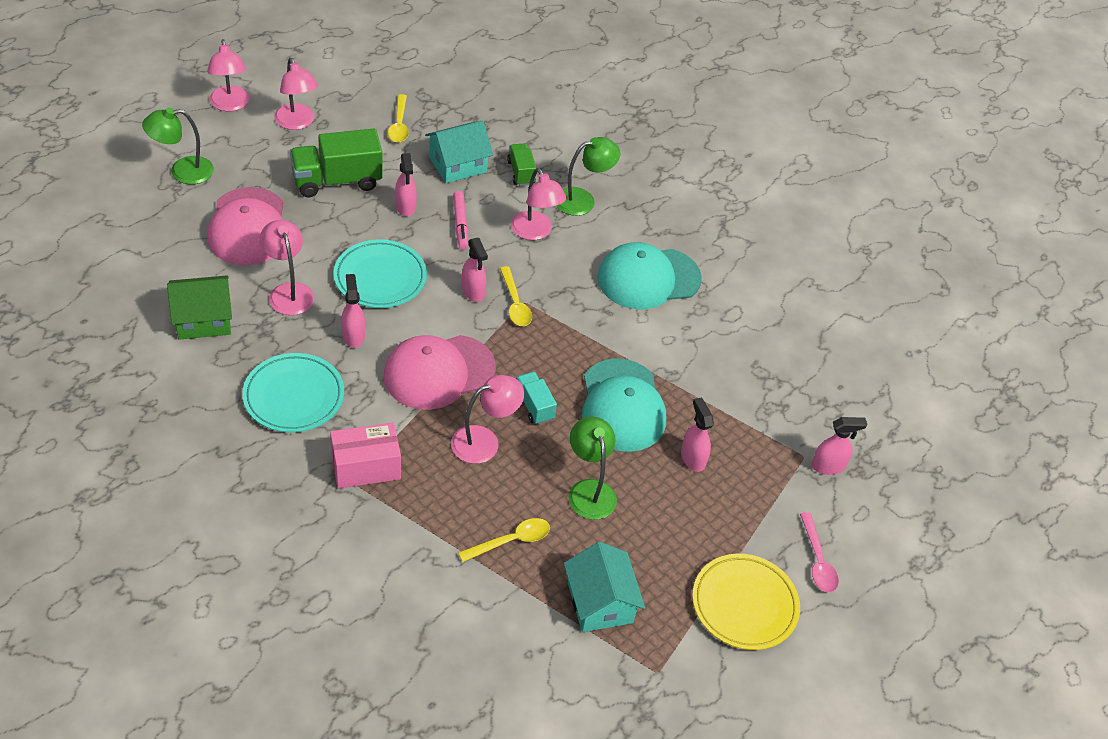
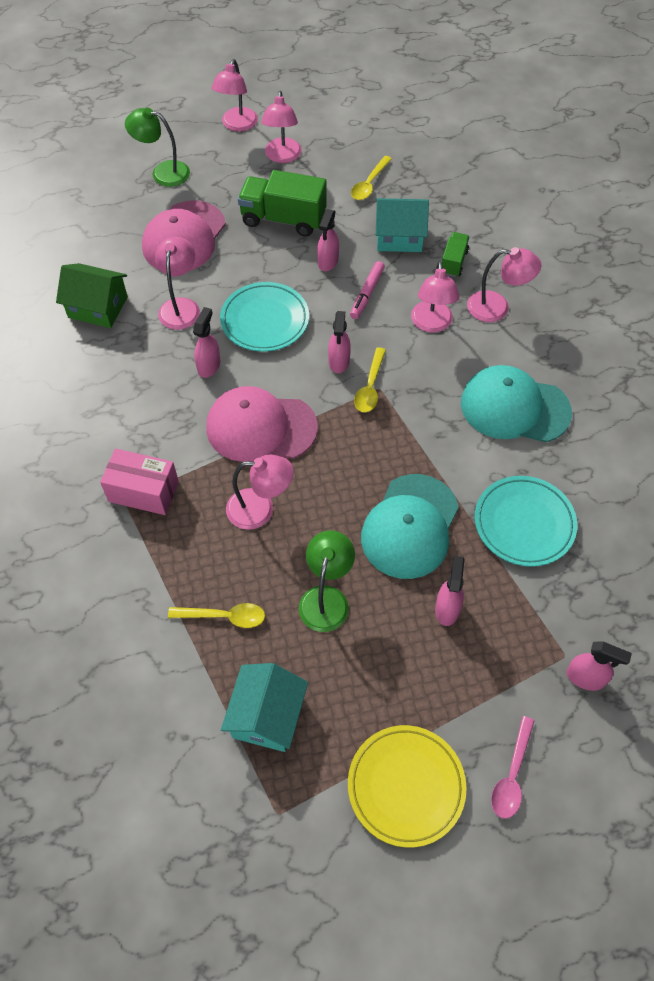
camera: 35 degrees right, 10 degrees up
turquoise plate [242,353,344,433] -> turquoise plate moved to [475,476,577,567]
turquoise truck [516,372,557,424] -> none
green lamp [557,137,620,216] -> pink lamp [467,247,541,322]

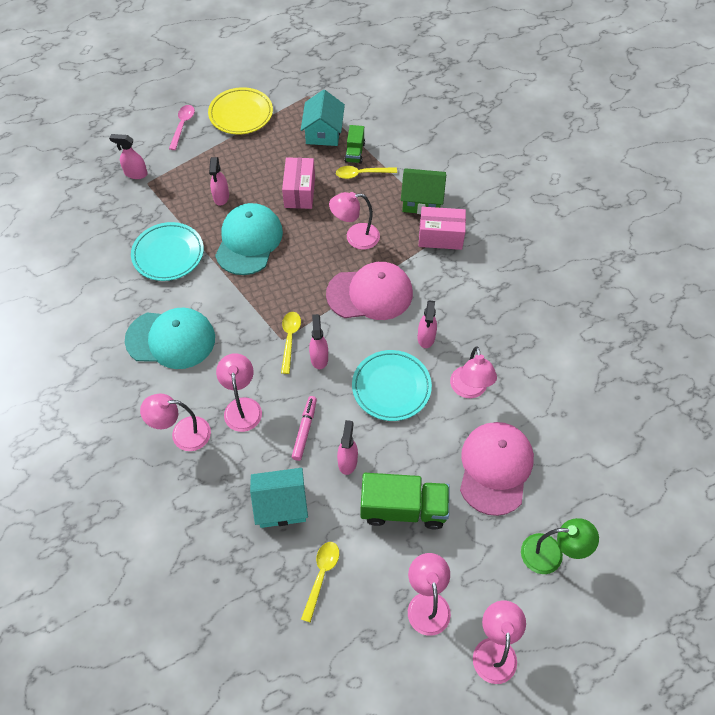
camera: 170 degrees right, 0 degrees up
green house [56,263,128,328] -> green house moved to [401,168,446,214]
green lamp [299,530,355,632] -> pink box [282,157,315,209]
green truck [442,232,470,277] -> green truck moved to [345,125,365,164]

